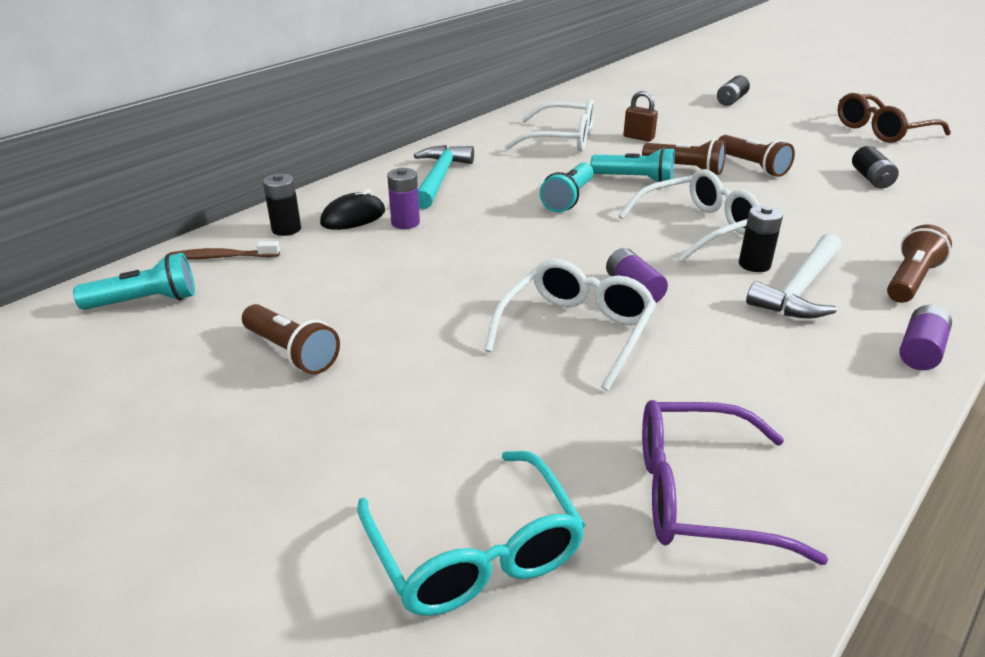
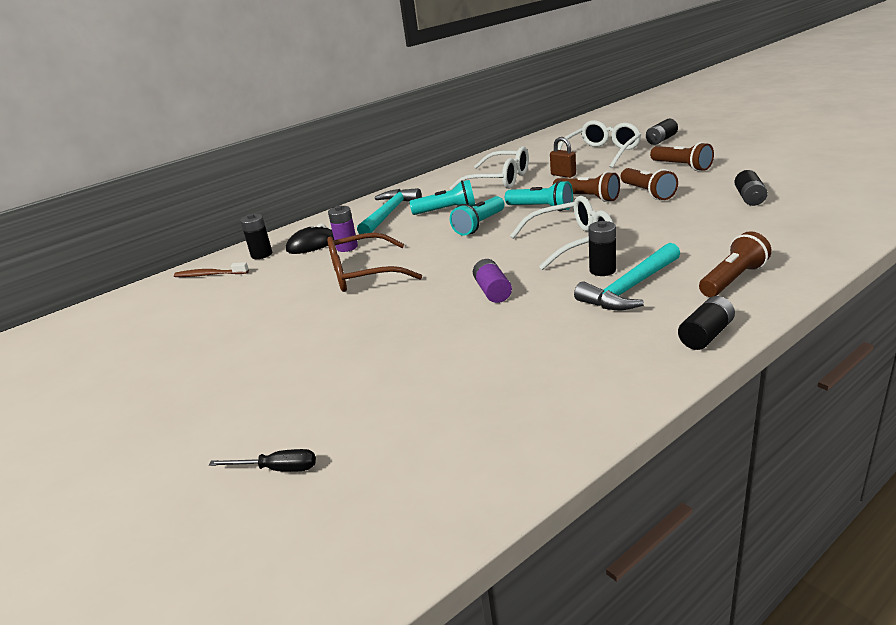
camera: 15 degrees right, 5 degrees down
turquoise flashlight [73,253,195,310] -> turquoise flashlight moved to [409,180,475,215]
brown flashlight [242,304,340,375] -> brown flashlight moved to [650,142,714,171]
turquoise glasses [357,451,585,616] -> black screwdriver [209,449,316,472]
white glasses [484,259,656,391] -> white glasses moved to [558,120,641,168]
purple glasses [642,400,828,565] -> none
white hammer [746,233,841,319] -> turquoise hammer [574,243,680,310]
brown glasses [838,93,951,143] -> brown glasses moved to [327,233,422,292]
purple battery [899,305,952,370] -> black battery [678,296,735,350]

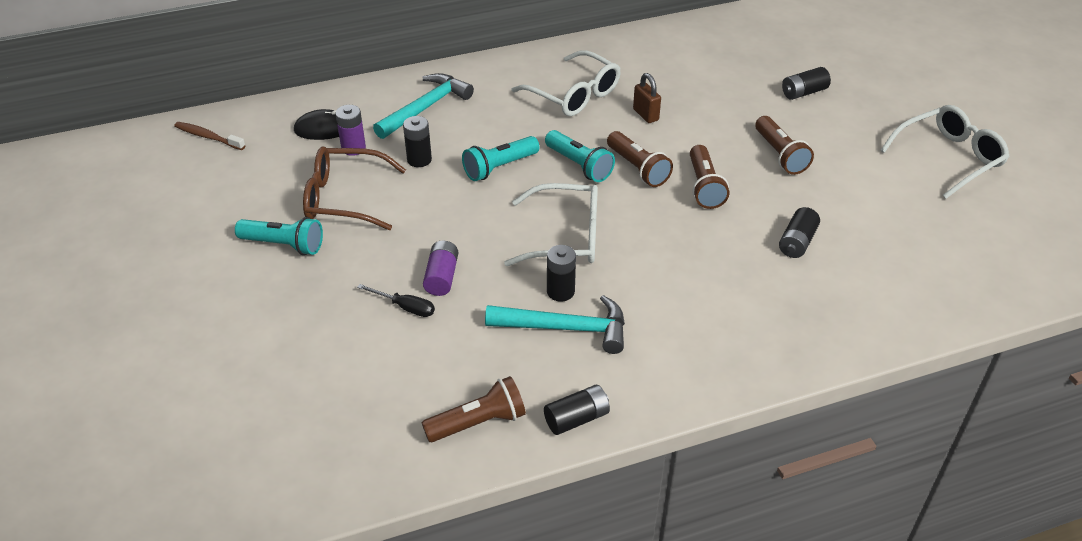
camera: 15 degrees right, 15 degrees up
black screwdriver [209,449,316,472] -> black screwdriver moved to [357,284,435,317]
black battery [240,214,272,259] -> black battery moved to [403,116,432,167]
turquoise flashlight [409,180,475,215] -> turquoise flashlight moved to [235,217,323,255]
white glasses [558,120,641,168] -> white glasses moved to [880,105,1010,199]
turquoise hammer [574,243,680,310] -> turquoise hammer turned 150 degrees counterclockwise [485,295,625,354]
brown flashlight [699,231,772,297] -> brown flashlight moved to [422,376,526,442]

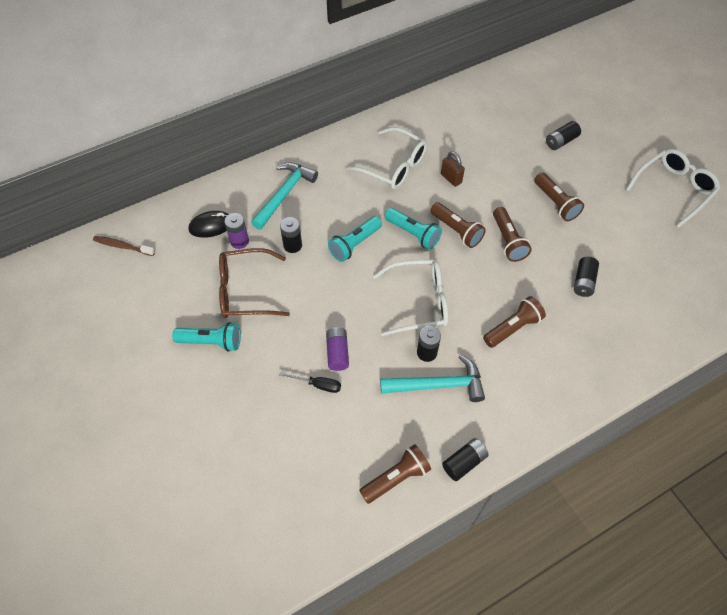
camera: 10 degrees left, 15 degrees up
none -> brown flashlight [483,296,546,348]

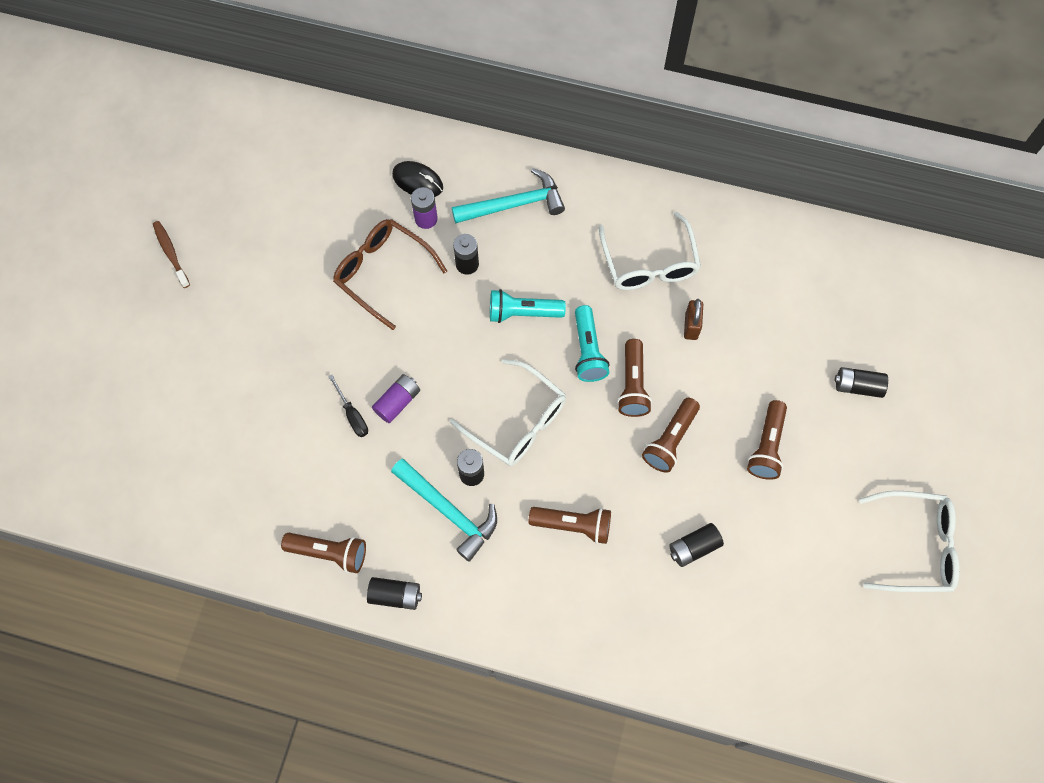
camera: 45 degrees right, 10 degrees up
brown toothbrush [93,236,155,256] -> brown toothbrush moved to [153,221,190,288]
turquoise flashlight [172,322,241,352] -> none

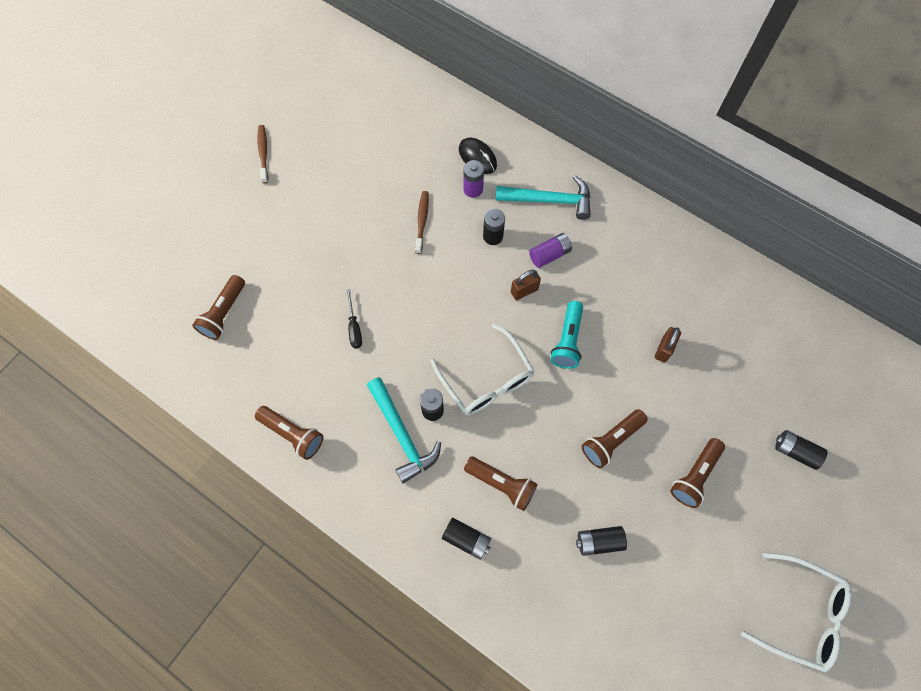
camera: 20 degrees right, 0 degrees up
brown glasses [333,219,447,330] -> brown toothbrush [415,191,429,254]
black battery [367,577,422,610] -> black battery moved to [442,518,491,560]
purple battery [372,374,420,423] -> purple battery moved to [529,233,572,268]
turquoise flashlight [490,289,566,323] -> brown padlock [511,270,541,300]
white glasses [599,212,701,290] -> none
brown flashlight [617,339,652,417] -> brown flashlight moved to [192,275,245,340]

